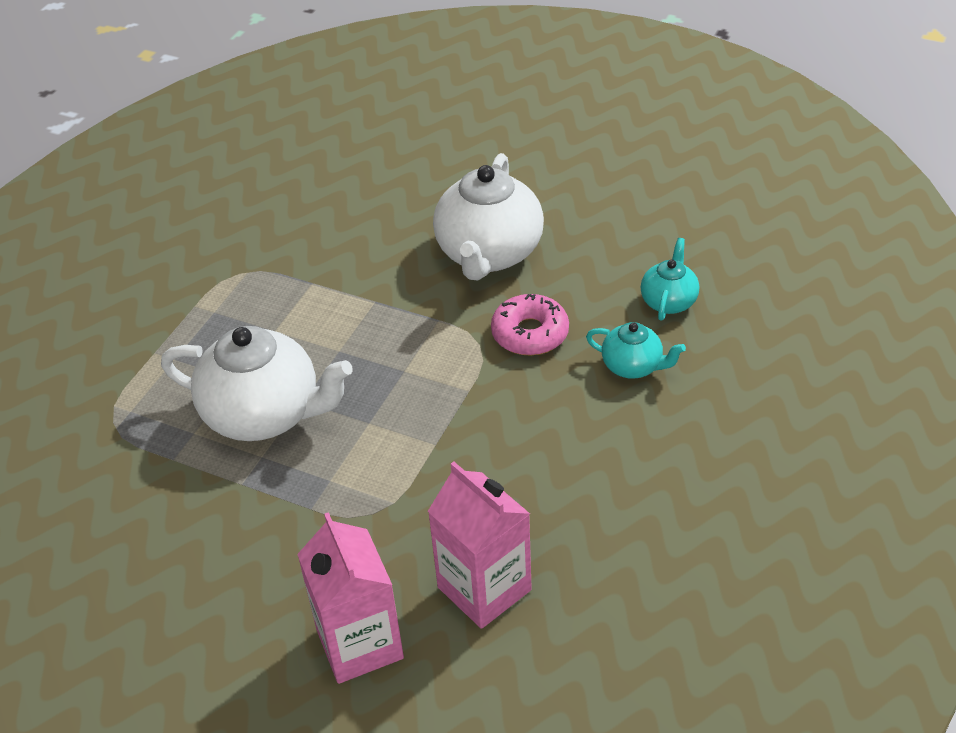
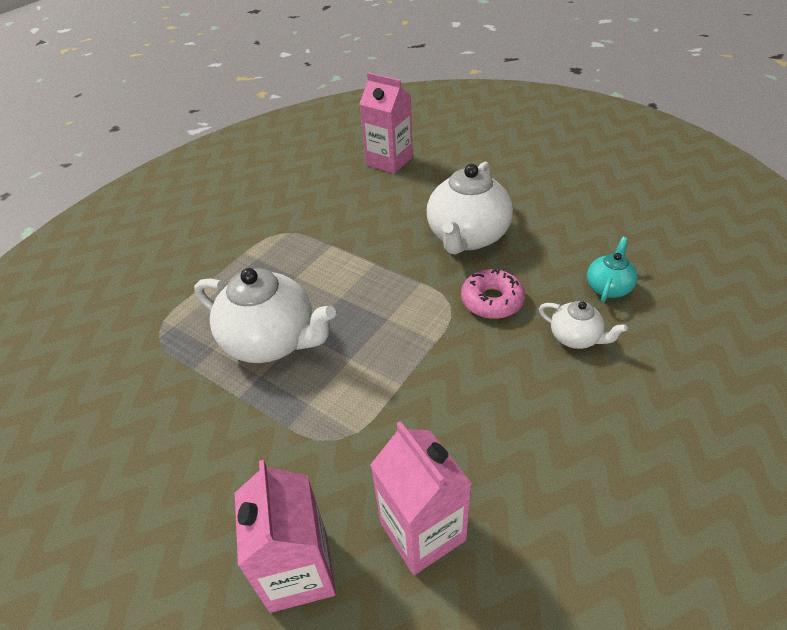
camera: 10 degrees right, 0 degrees up
turquoise teapot [586,322,686,379] -> white teapot [539,301,628,349]
none -> pink carton [359,72,413,174]

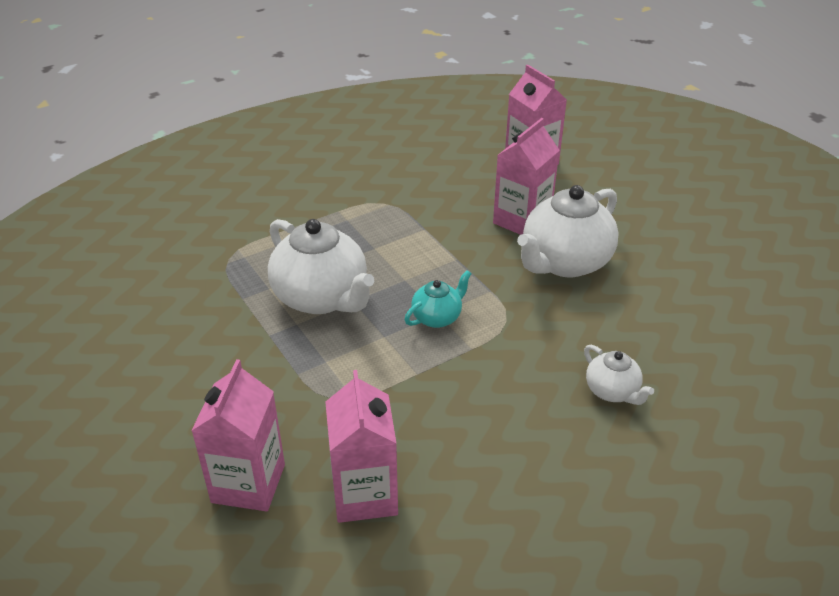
camera: 20 degrees right, 5 degrees down
pink donut [461,269,525,319] -> none
turquoise teapot [587,237,637,302] -> turquoise teapot moved to [405,270,472,328]
none -> pink carton [493,118,560,235]

